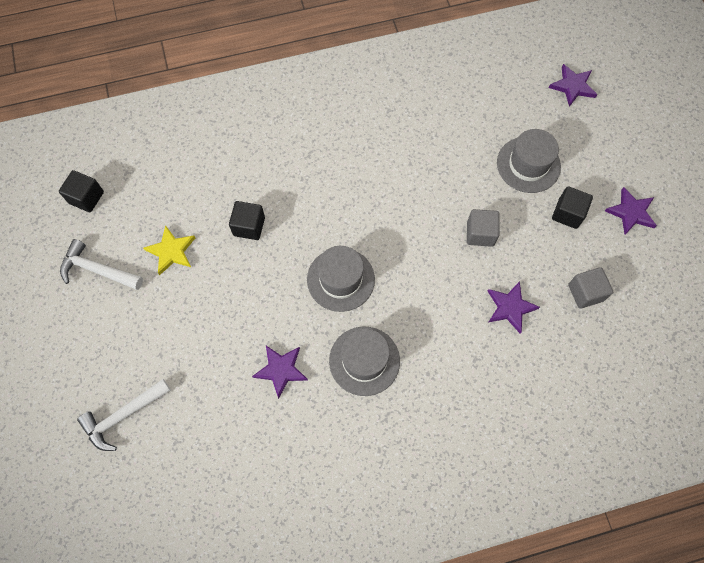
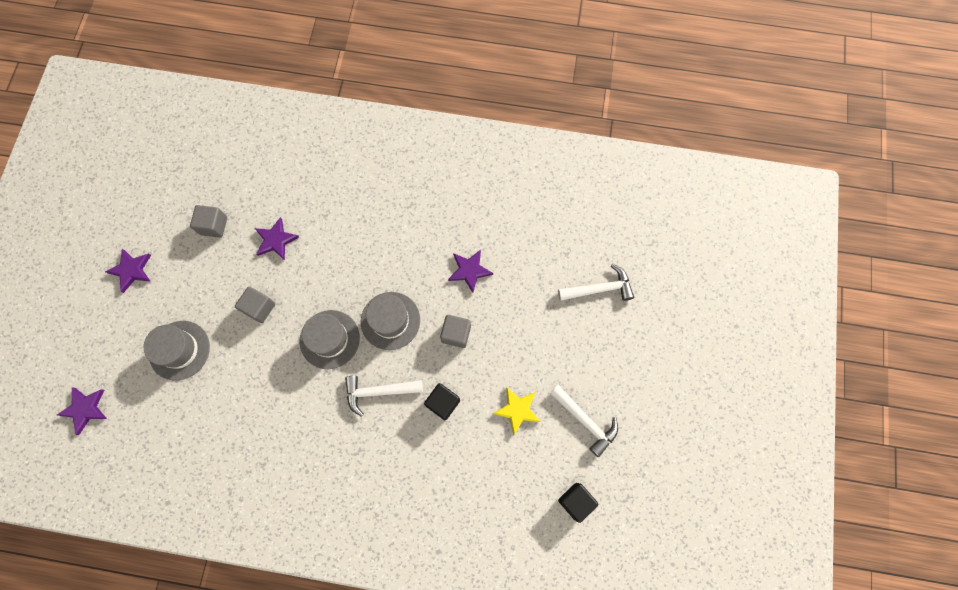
camera: 155 degrees left, 5 degrees up
grey hat [329,327,400,396] -> grey hat moved to [299,310,360,369]
black cube [552,187,593,229] -> none
none -> white hammer [345,376,423,417]
none -> grey cube [440,315,471,348]

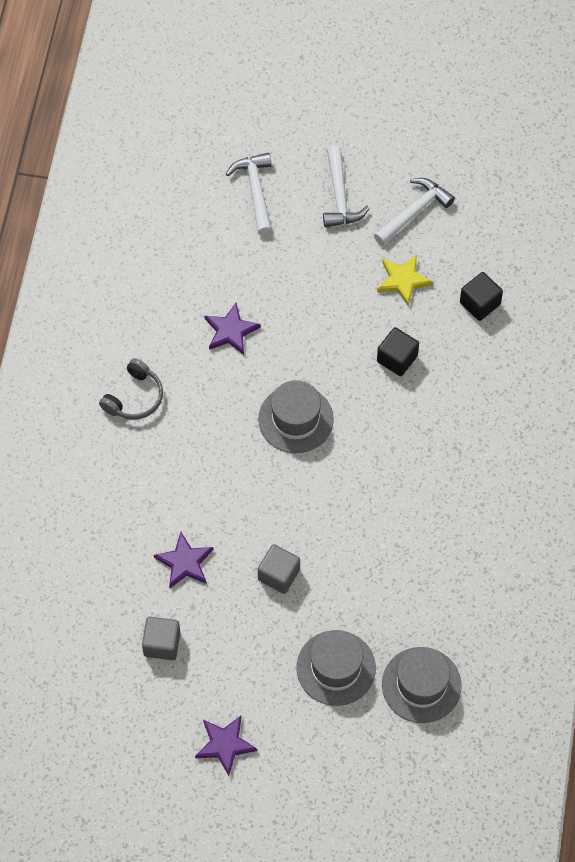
camera: 90 degrees left, 10 degrees down
purple star [57,387,107,435] -> none
grey hat [299,310,360,369] -> grey hat moved to [382,647,461,723]
white hammer [345,376,423,417] -> white hammer moved to [323,146,370,227]
grey cube [440,315,471,348] -> none
black cube [558,483,598,523] -> black cube moved to [460,272,503,321]
none -> grey headphones [99,358,163,420]

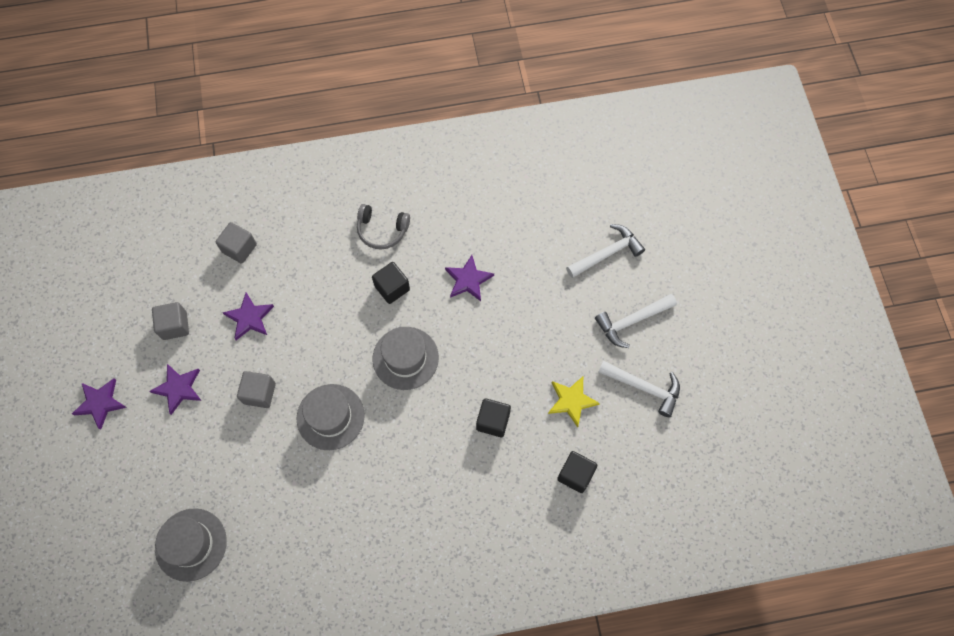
camera: 70 degrees right, 5 degrees up
grey hat [297,630,376,706] -> grey hat moved to [296,384,365,450]
none -> purple star [149,364,202,415]
none -> grey cube [216,222,257,264]
none -> black cube [372,262,410,304]

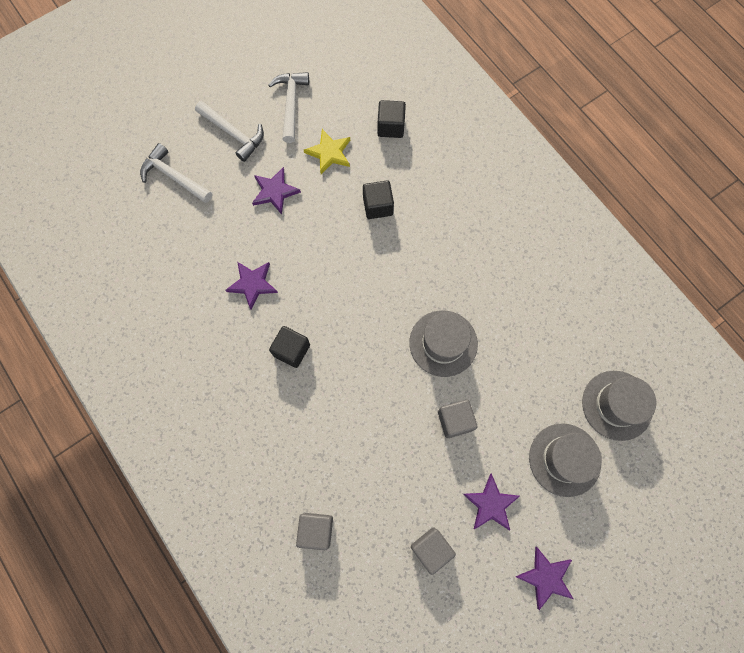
camera: 115 degrees left, 5 degrees up
purple star [223,292,274,340] -> purple star moved to [252,167,301,214]
grey headphones [357,204,410,250] -> none
grey hat [373,327,439,390] -> grey hat moved to [529,423,602,497]

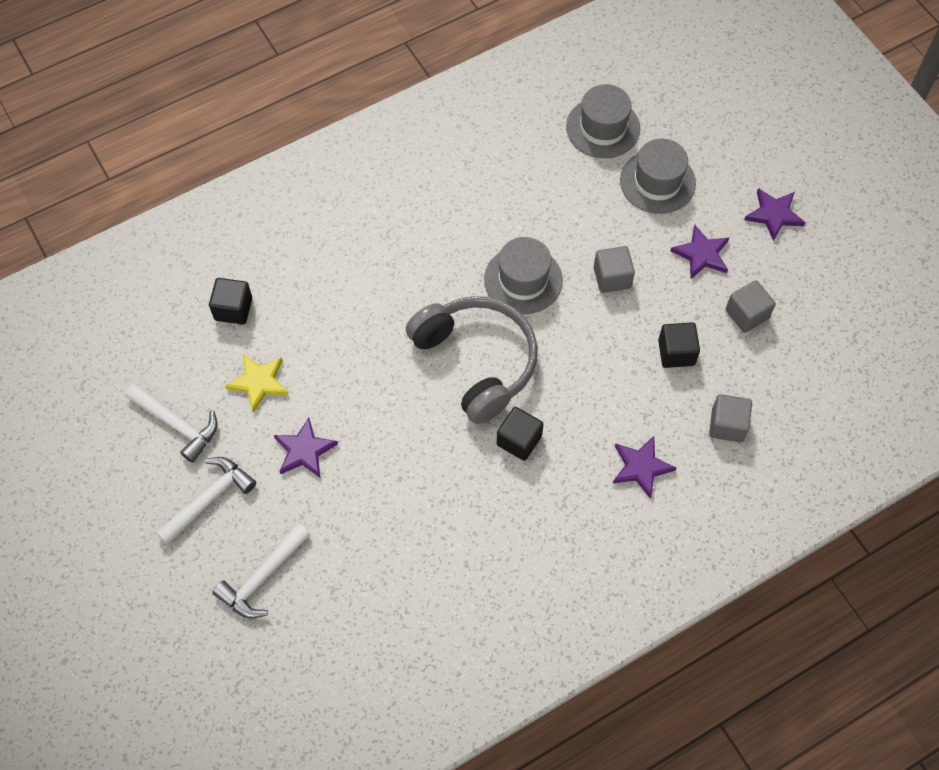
camera: 85 degrees left, 10 degrees down
purple star [225,262,278,310] -> purple star moved to [613,436,676,499]
white hammer [268,72,309,143] -> white hammer turned 150 degrees counterclockwise [125,384,217,463]
black cube [363,181,394,219] -> black cube moved to [658,322,700,368]
none -> grey headphones [406,296,538,424]

